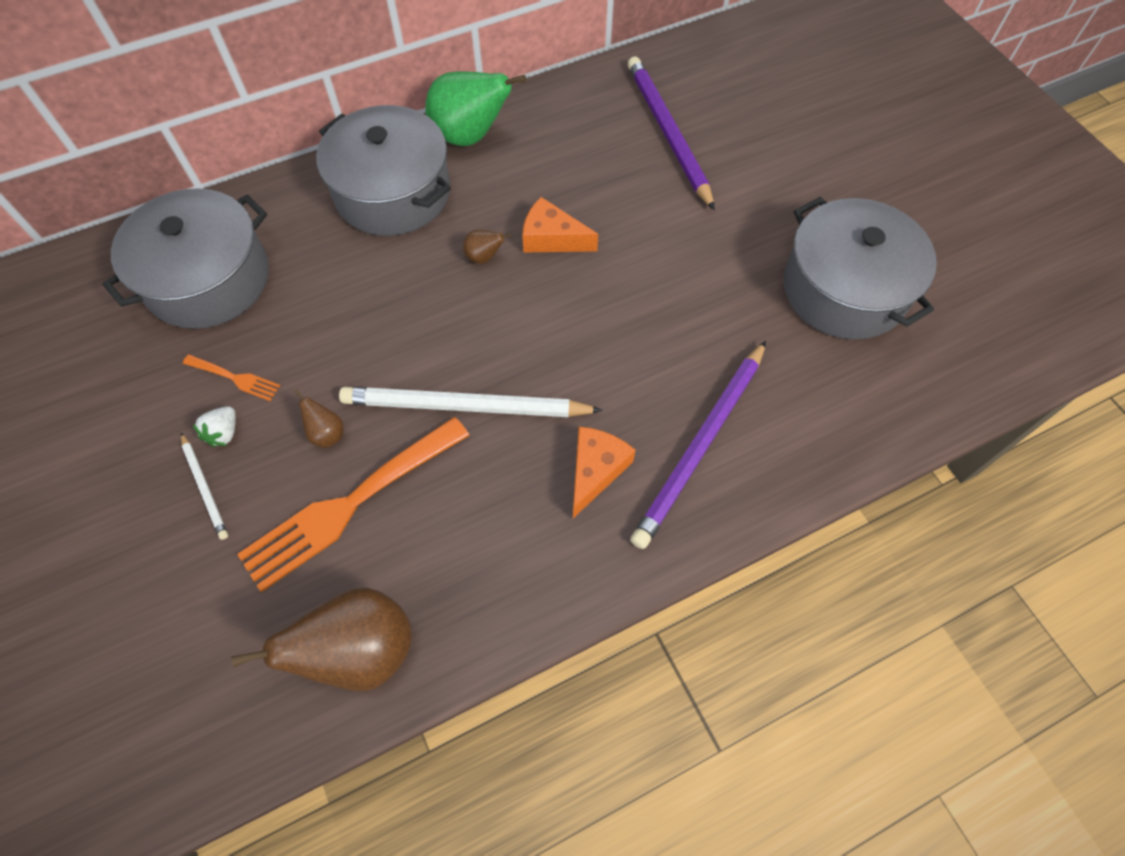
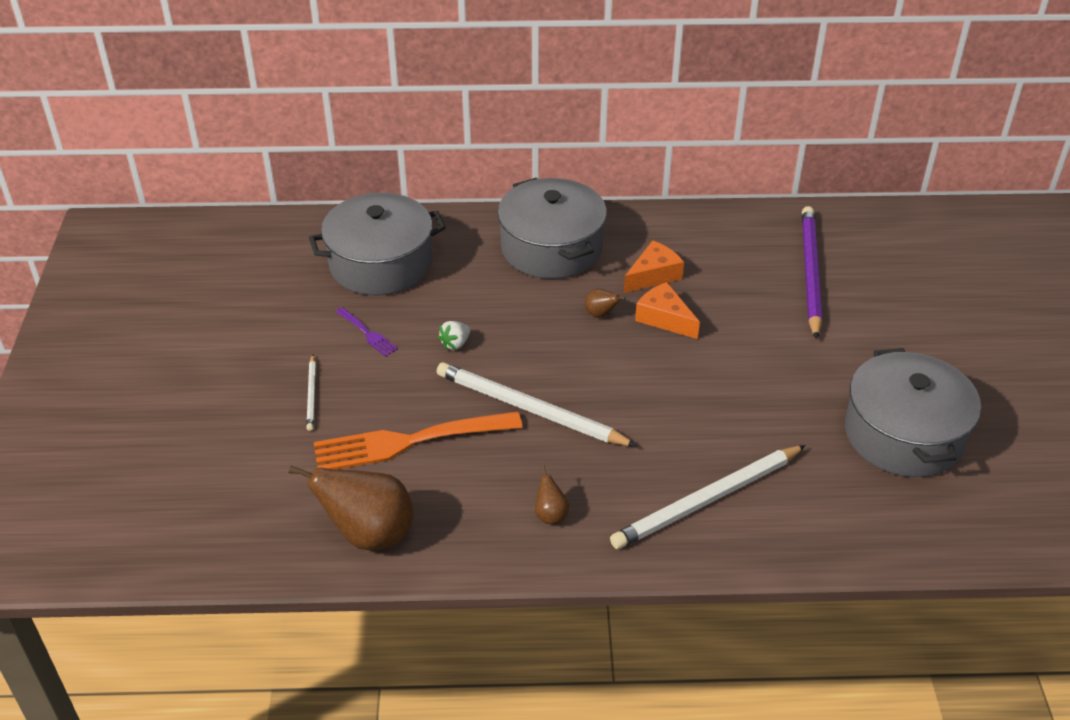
camera: 25 degrees right, 20 degrees down
orange fork [183,354,280,401] -> purple fork [336,307,398,357]
white strawberry [192,406,236,447] -> white strawberry moved to [438,321,470,350]
brown pear [294,389,343,448] -> brown pear moved to [535,465,569,524]
green pear [426,71,526,146] -> none
orange cheese [573,427,636,518] -> orange cheese moved to [624,240,684,293]
purple pencil [630,341,766,549] -> white pencil [610,445,806,549]

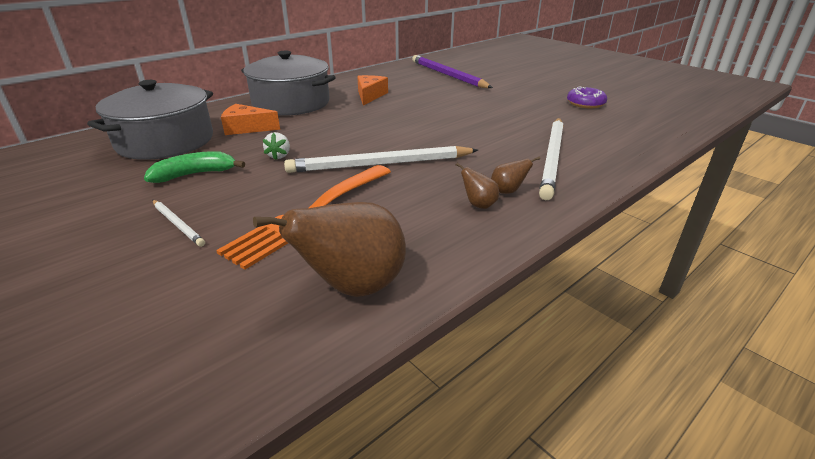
camera: 40 degrees left, 10 degrees down
purple fork [336,307,398,357] -> green banana [144,151,245,183]
brown pear [585,288,626,318] -> brown pear moved to [491,156,540,194]
orange cheese [635,282,700,339] -> orange cheese moved to [221,104,280,135]
grey pot [845,348,981,477] -> purple donut [567,86,607,108]

